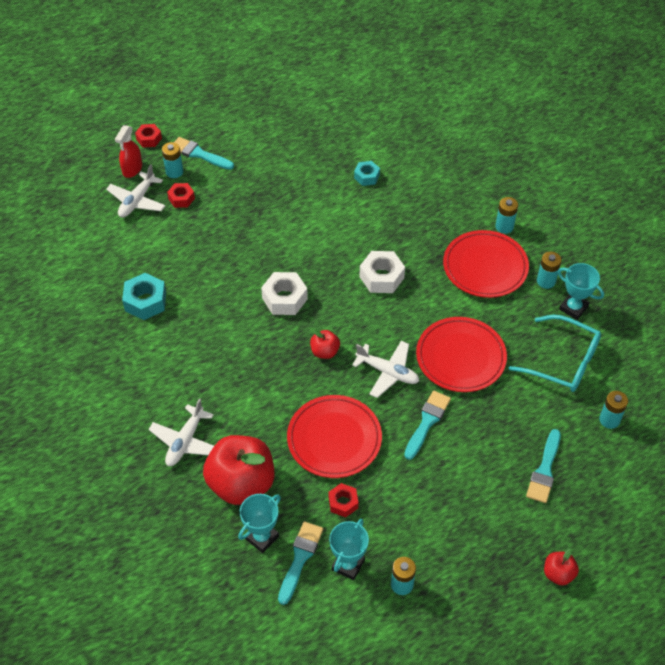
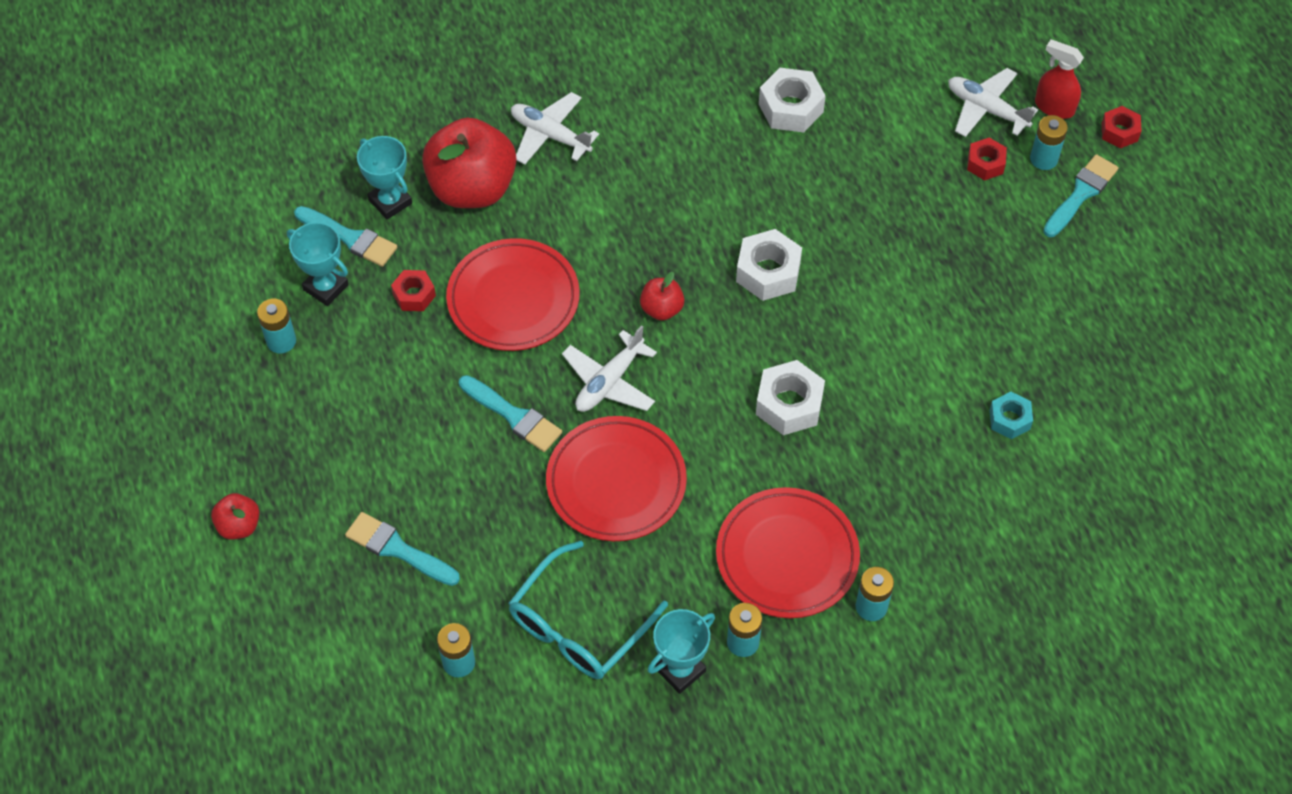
camera: 100 degrees right, 5 degrees up
turquoise nut [122,273,166,320] -> white nut [759,68,826,133]

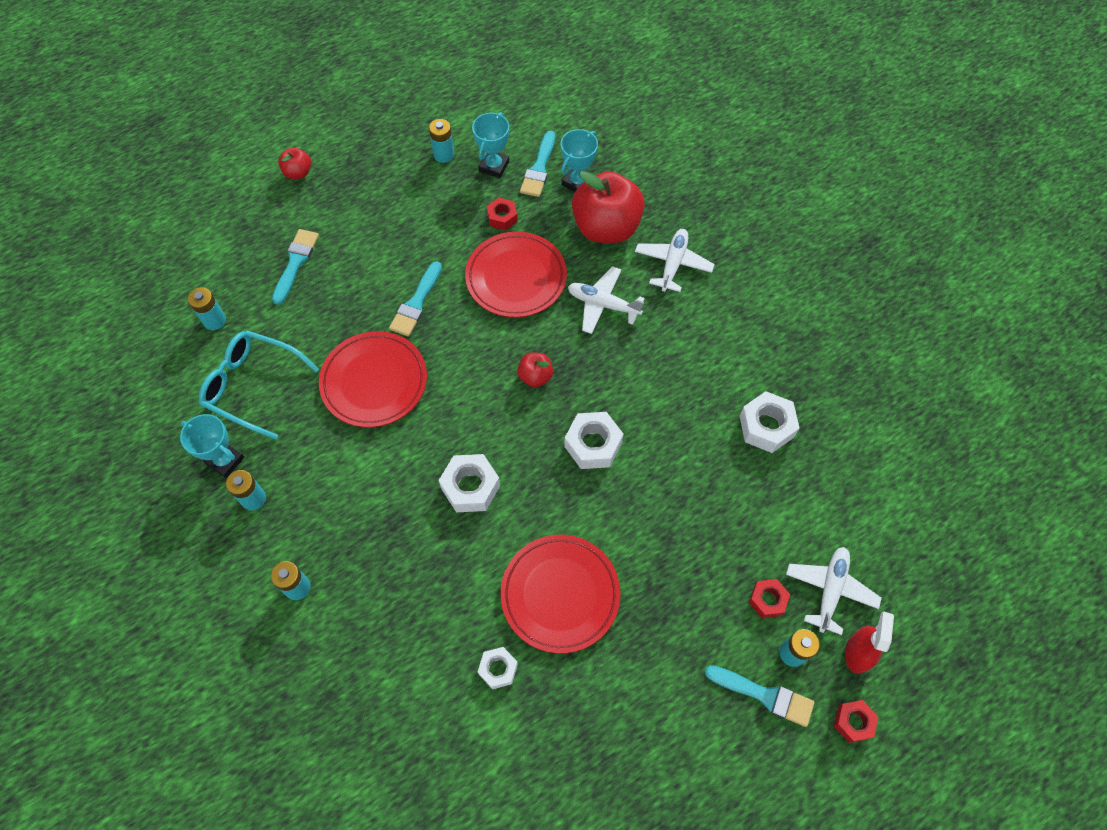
camera: 75 degrees right, 5 degrees up
white plane [562,325,657,412] -> white plane moved to [568,266,645,334]
red plate [716,487,860,618] -> red plate moved to [501,535,621,653]
turquoise nut [989,391,1033,439] -> white nut [478,647,518,689]

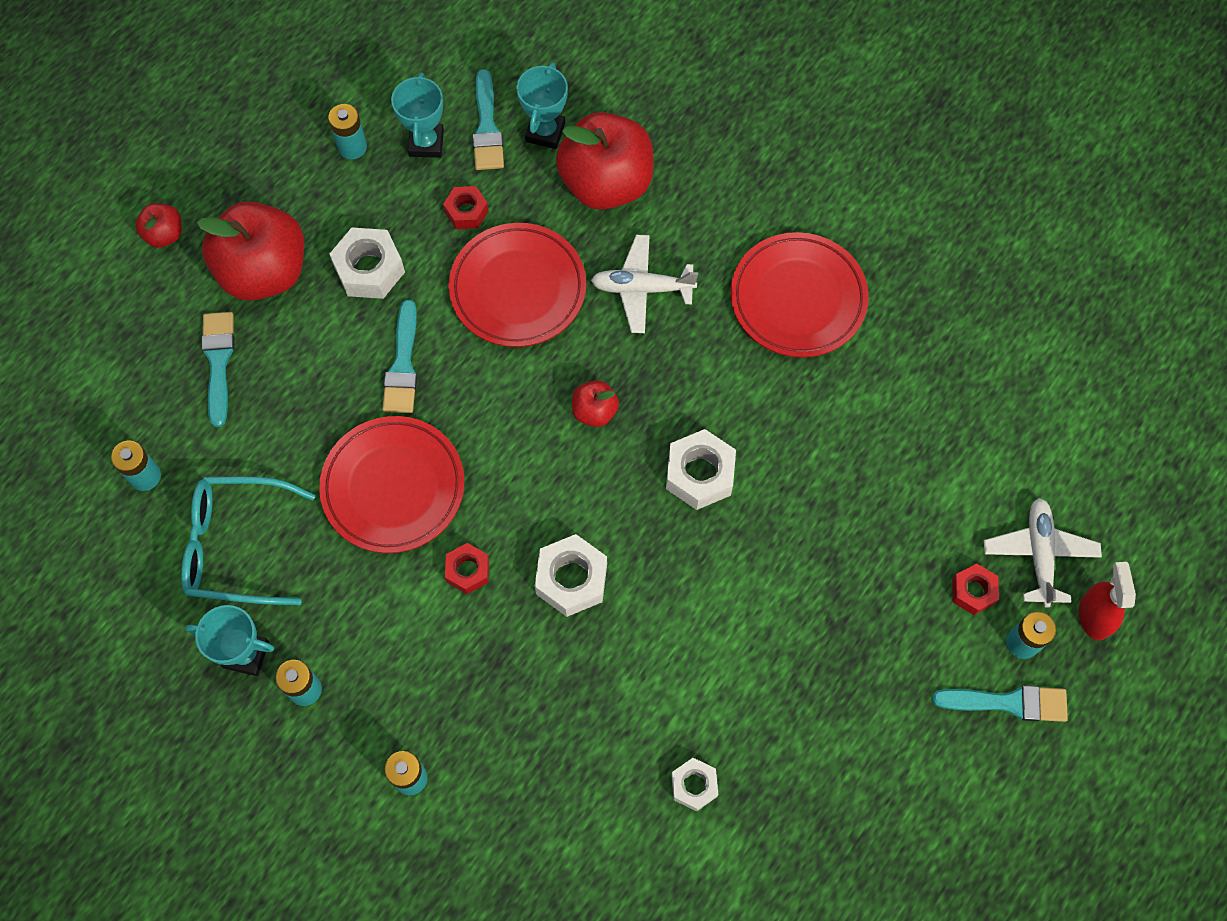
camera: 20 degrees left, 5 degrees up
red plate [501,535,621,653] -> red plate moved to [730,232,869,357]
white plane [635,229,715,292] -> none
white nut [740,391,799,453] -> white nut moved to [330,227,405,299]
red nut [834,700,878,743] -> red nut moved to [445,543,489,594]
none -> red apple [197,201,304,301]

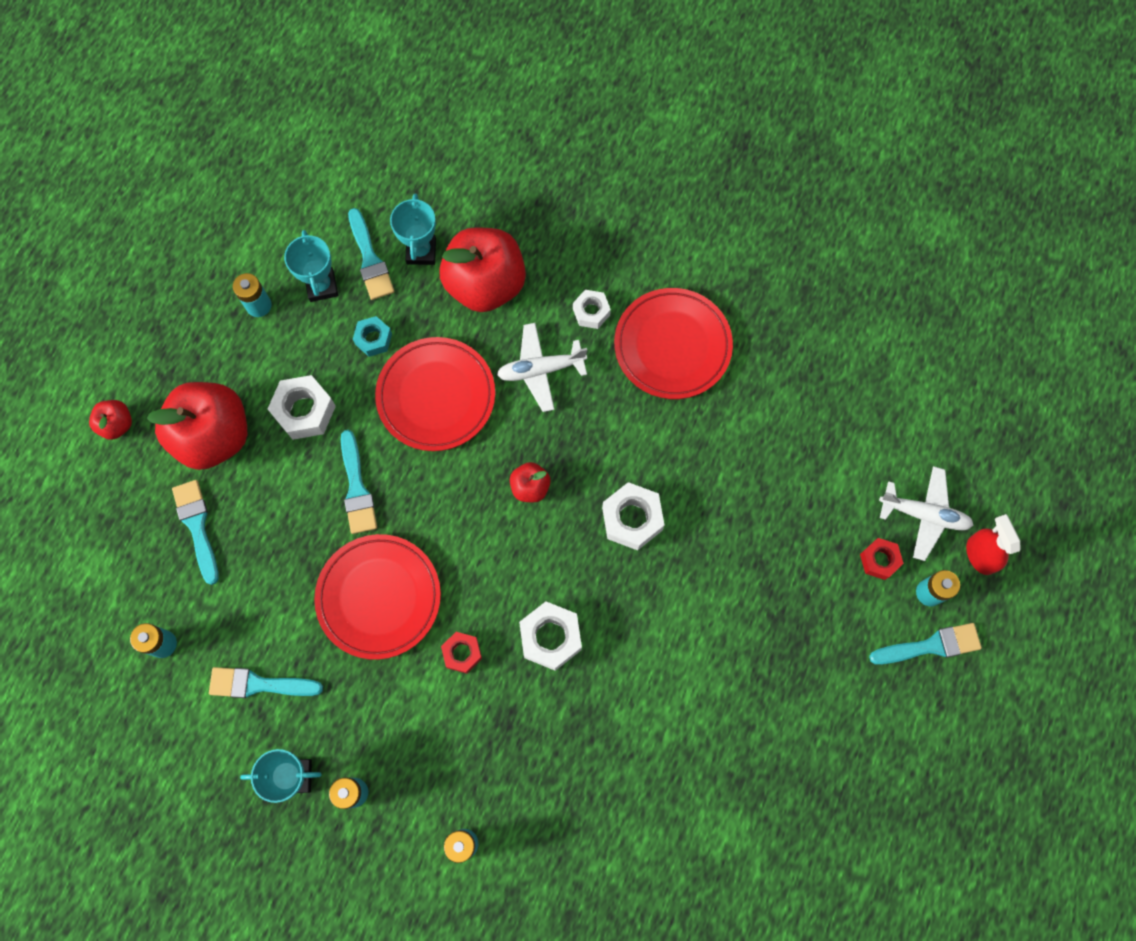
camera: 15 degrees left, 5 degrees up
turquoise glasses [181,476,316,605] -> turquoise brush [209,667,323,698]
red nut [443,186,489,229] -> turquoise nut [353,316,392,357]
white nut [671,758,718,811] -> white nut moved to [573,290,611,329]
white plane [984,498,1102,608] -> white plane turned 120 degrees clockwise [879,466,973,561]

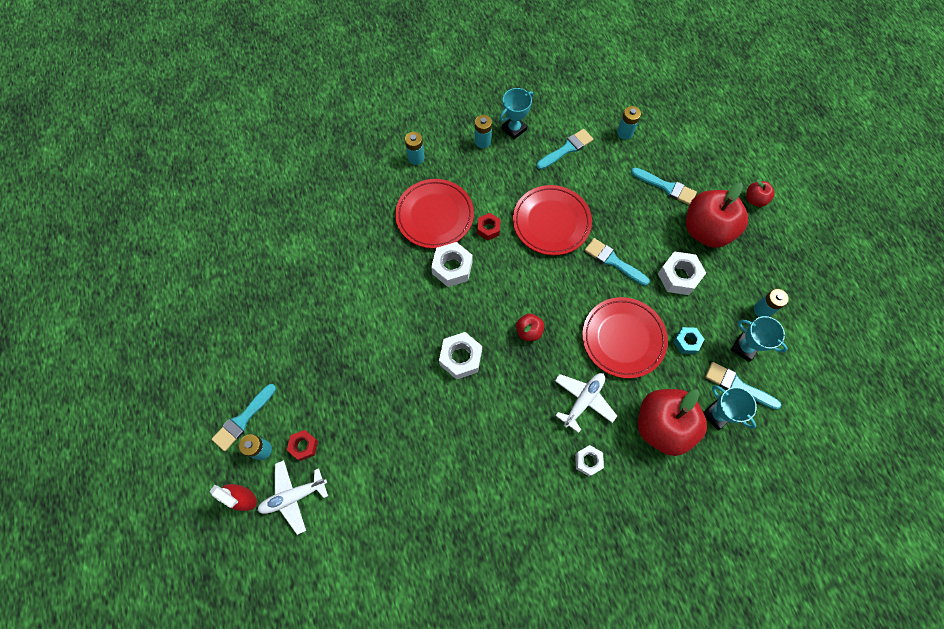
camera: 140 degrees right, 5 degrees down
red plate [614,288,733,399] -> red plate moved to [395,179,474,249]

